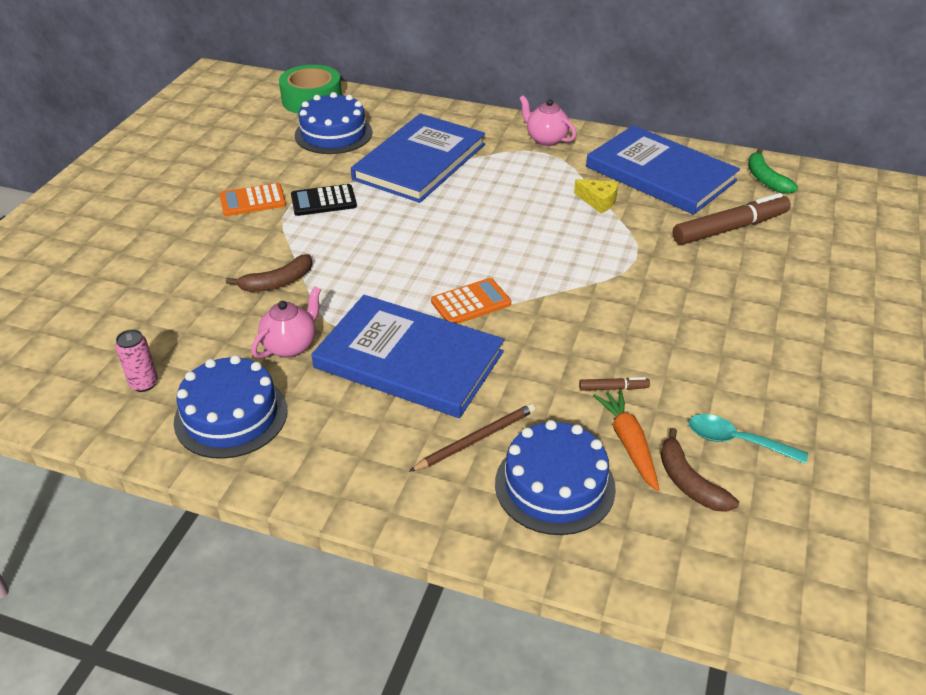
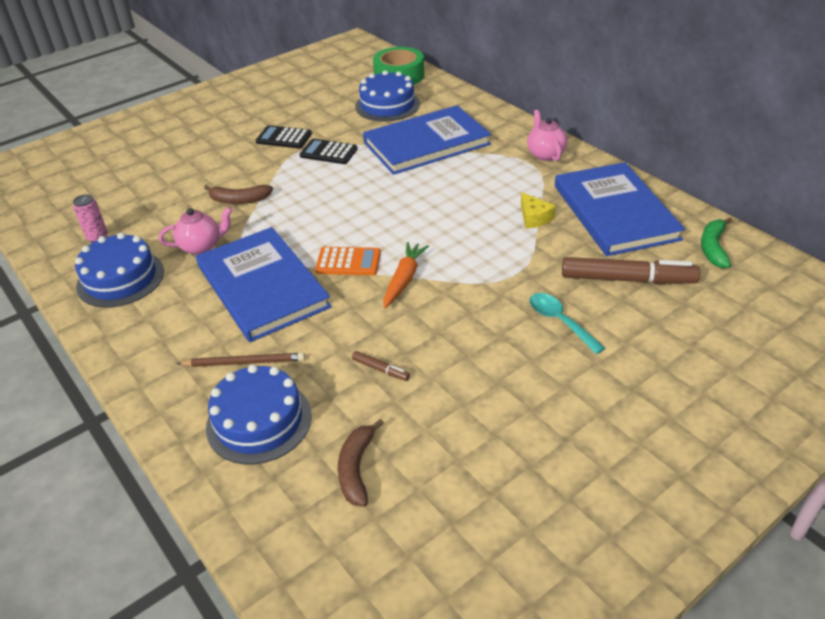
camera: 35 degrees right, 0 degrees up
orange calculator [219,183,286,216] -> black calculator [256,125,312,148]
orange carrot [593,389,659,491] -> orange carrot moved to [383,242,429,309]
turquoise spoon [689,414,808,464] -> turquoise spoon moved to [530,293,605,354]

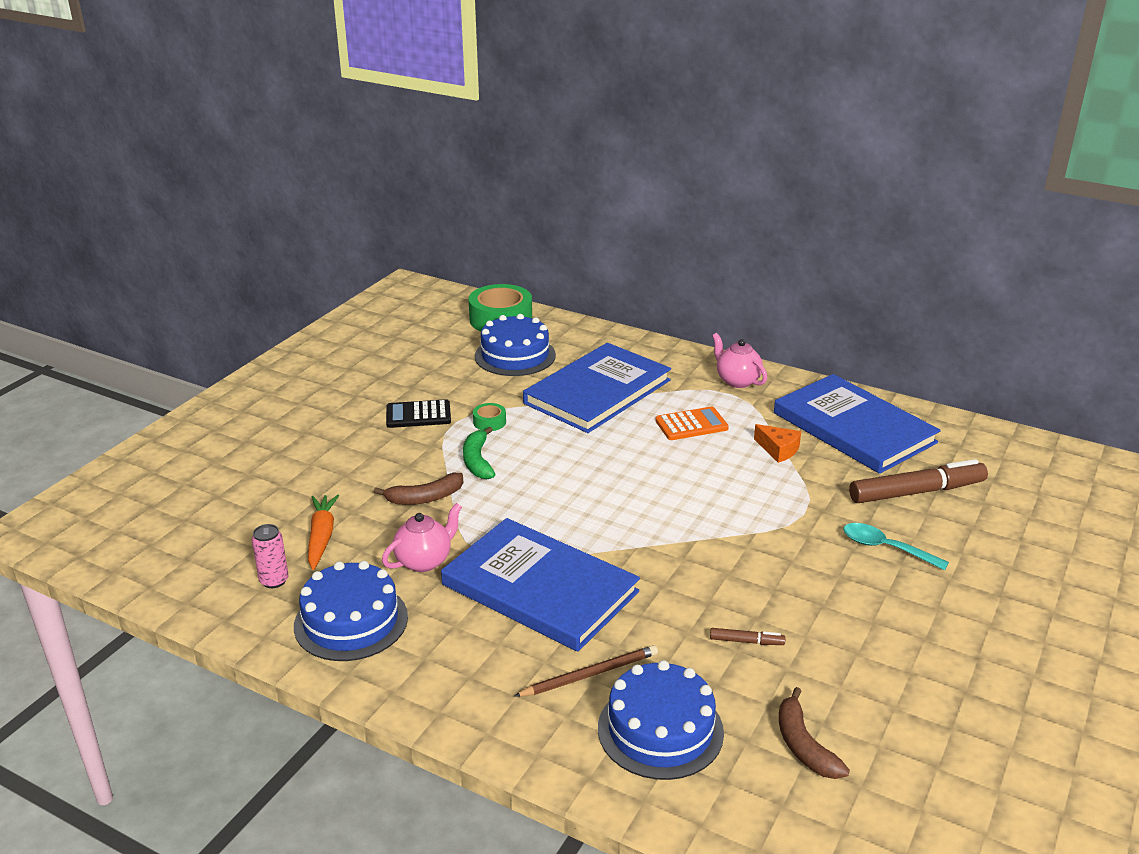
camera: 25 degrees left, 10 degrees down
black calculator [300,139,357,164] -> green tape [473,403,506,431]
orange calculator [315,247,381,275] -> orange calculator moved to [655,406,729,440]
orange carrot [383,242,429,309] -> orange carrot moved to [308,495,339,570]
yellow cheese [521,192,556,229] -> orange cheese [754,424,801,463]
green banana [701,217,732,268] -> green banana moved to [463,426,495,479]

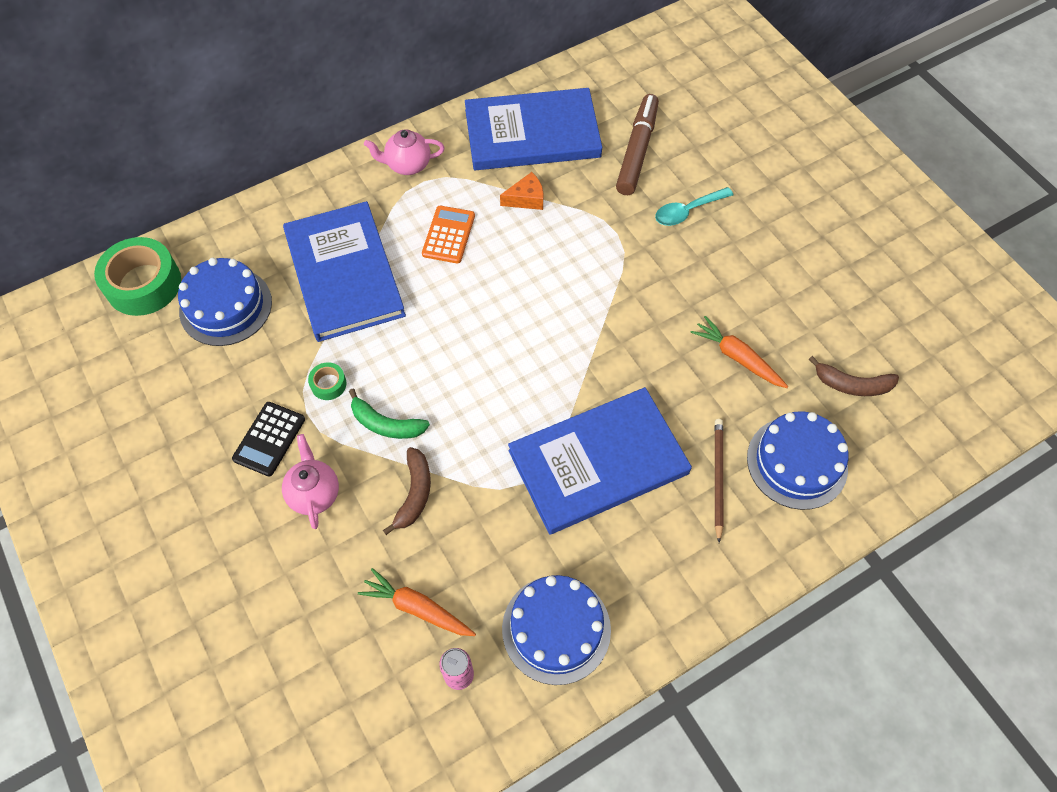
camera: 60 degrees left, 30 degrees up
pink teapot [382,503,462,572] -> pink teapot moved to [282,434,339,529]
brown marker [710,628,785,645] -> orange carrot [690,316,788,388]

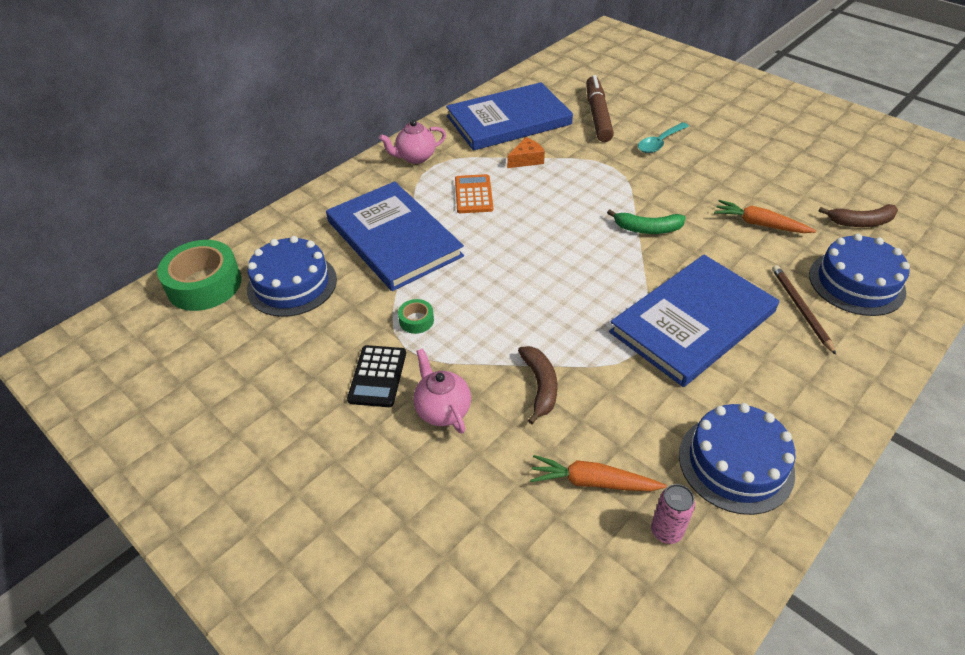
camera: 15 degrees left, 15 degrees down
green banana [349,388,430,439] -> green banana moved to [607,209,686,234]

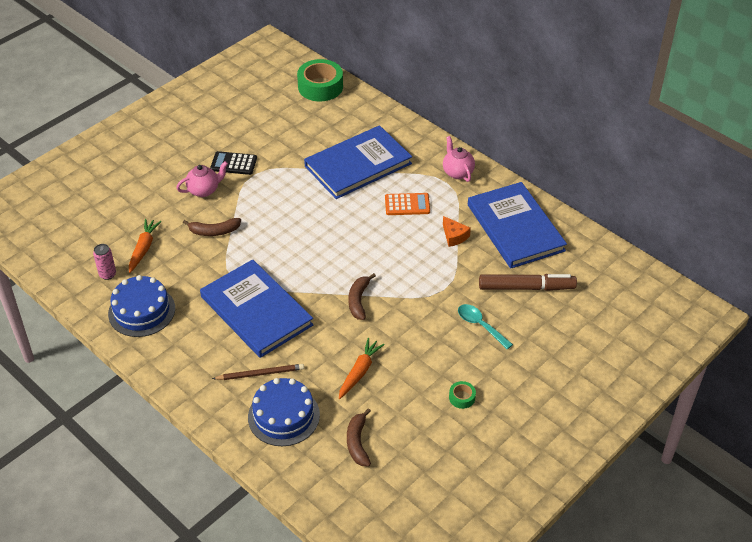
camera: 90 degrees right, 0 degrees up
blue cake [247,236,337,317] -> none
green tape [398,299,434,334] -> green tape moved to [449,381,476,409]
green banana [607,209,686,234] -> brown banana [348,273,376,320]

